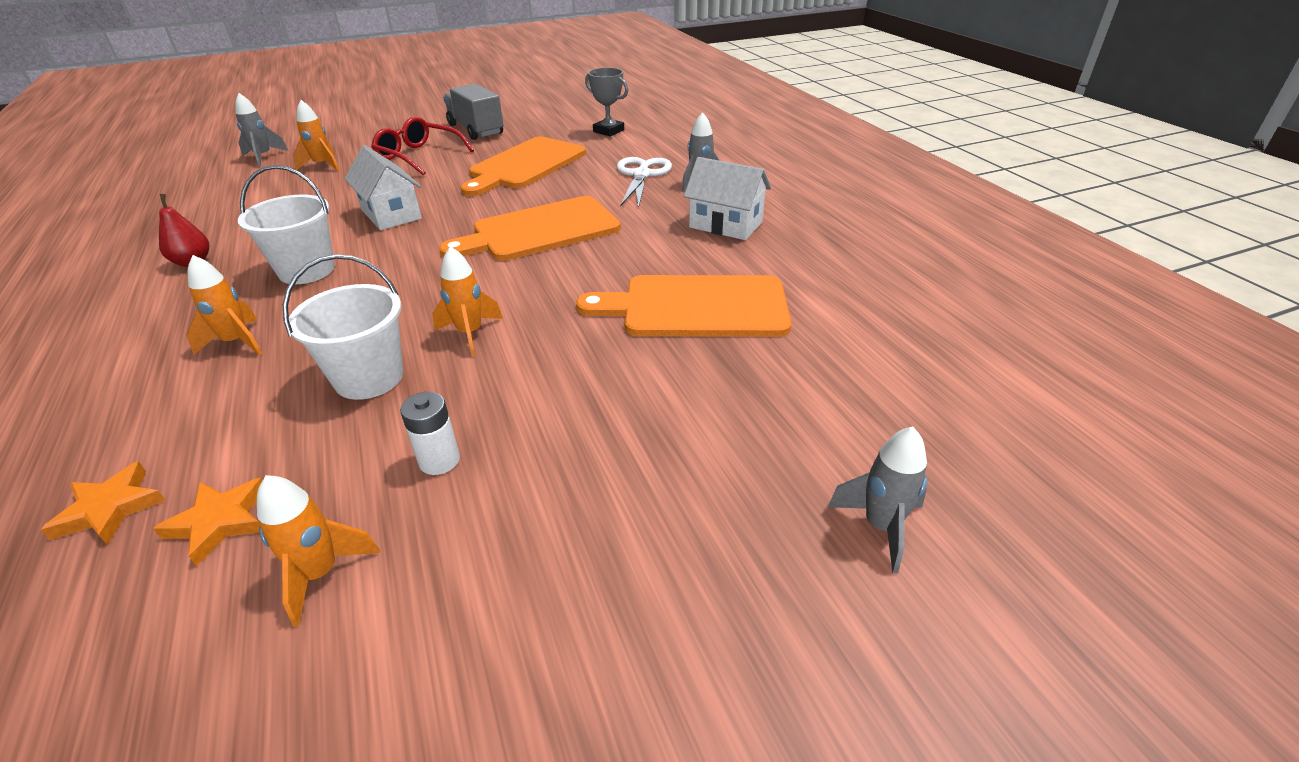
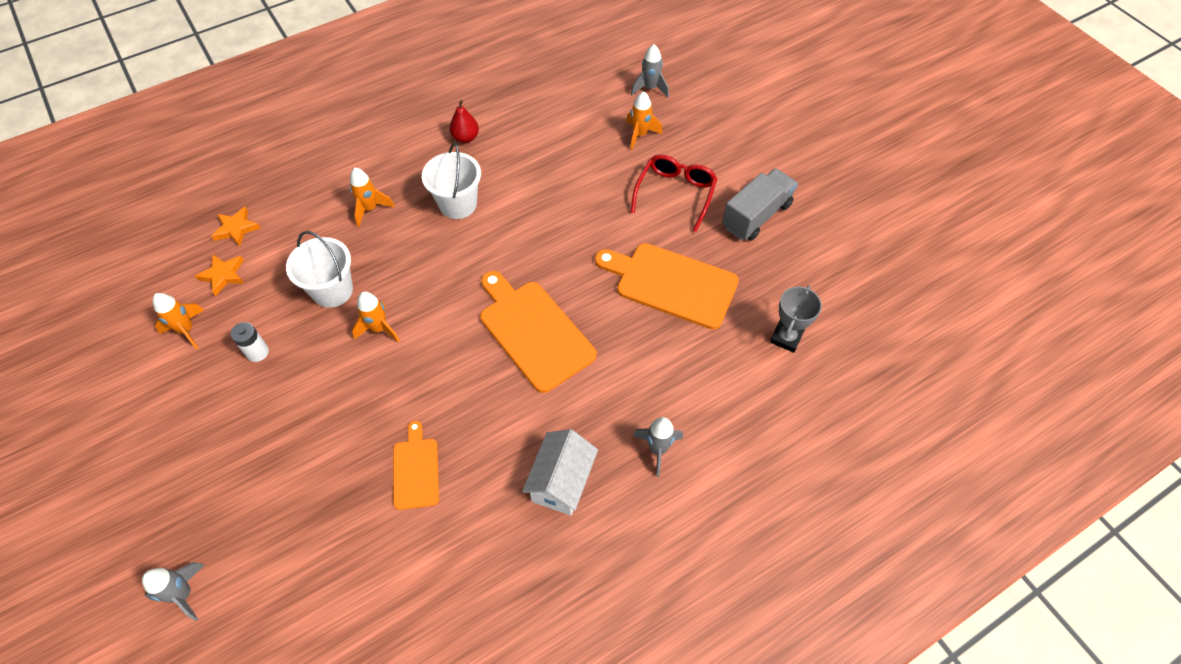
camera: 80 degrees right, 20 degrees up
white house [345,145,422,230] -> none
orange cutting board [576,275,791,337] -> orange cutting board [393,421,439,510], size x0.56
white scissors [617,157,672,209] -> none

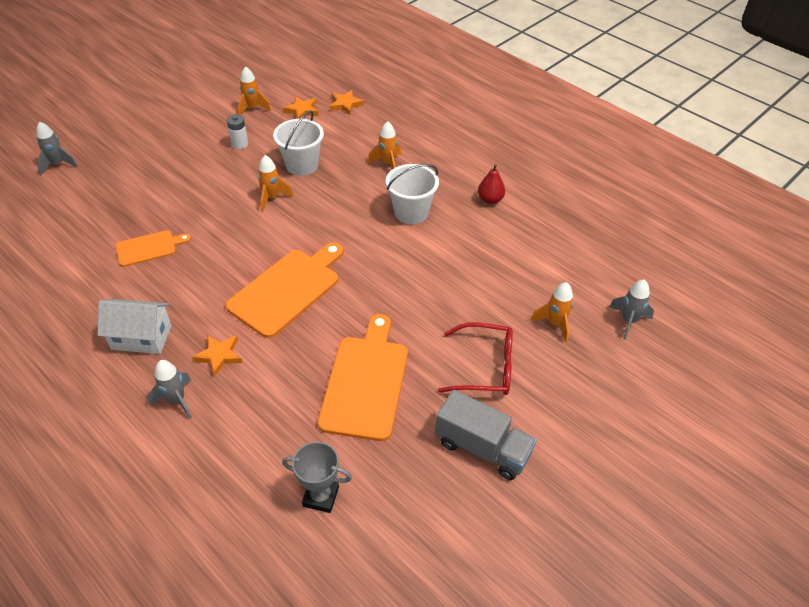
camera: 75 degrees right, 10 degrees down
none -> orange star [192,335,242,376]

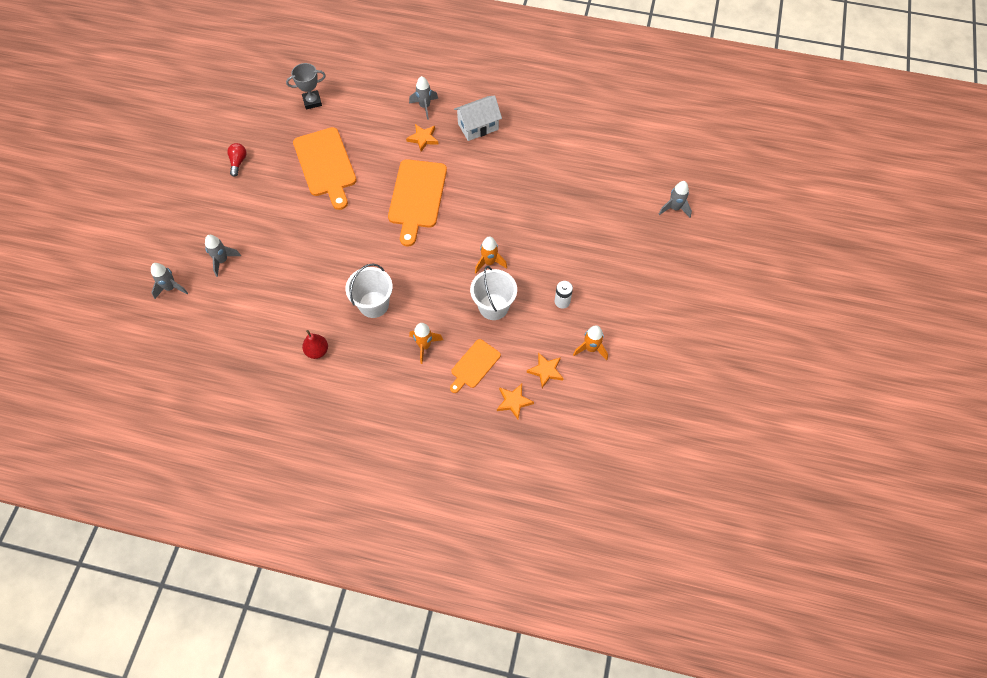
camera: 150 degrees right, 15 degrees up
orange cutting board [116,230,191,267] -> orange cutting board moved to [450,339,501,393]
grey truck [435,390,537,480] -> red light bulb [227,143,247,177]
red glasses [438,322,513,395] -> none
orange rocket [531,282,574,343] -> grey rocket [205,235,241,277]

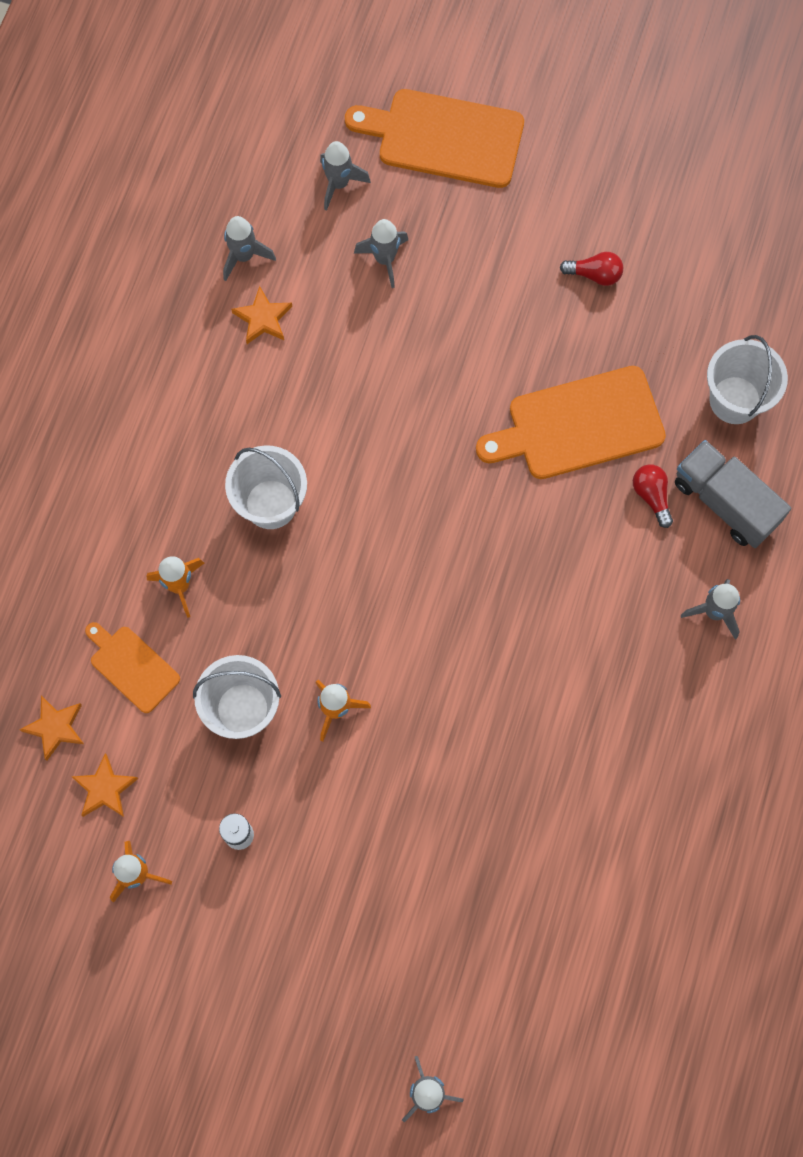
camera: 95 degrees right, 10 degrees up
grey trophy [286,63,326,110] -> white bucket [707,335,788,424]
red pear [302,330,328,359] -> none
orange cutting board [388,159,447,246] -> orange cutting board moved to [345,89,524,188]
orange star [406,124,439,152] -> orange star moved to [231,286,292,344]
white house [454,95,502,141] -> none
none -> grey rocket [223,216,276,281]
none -> red light bulb [633,464,673,528]
none -> grey truck [675,440,791,548]

